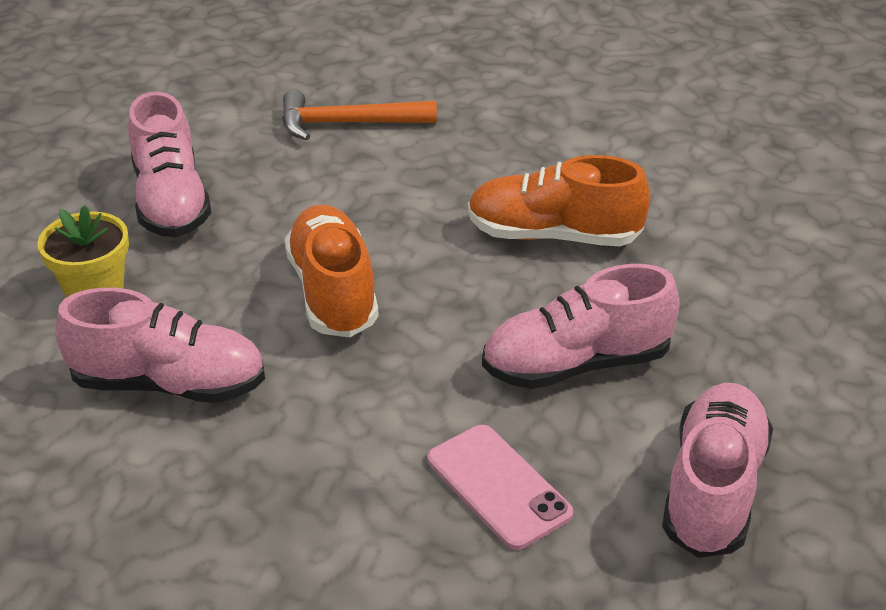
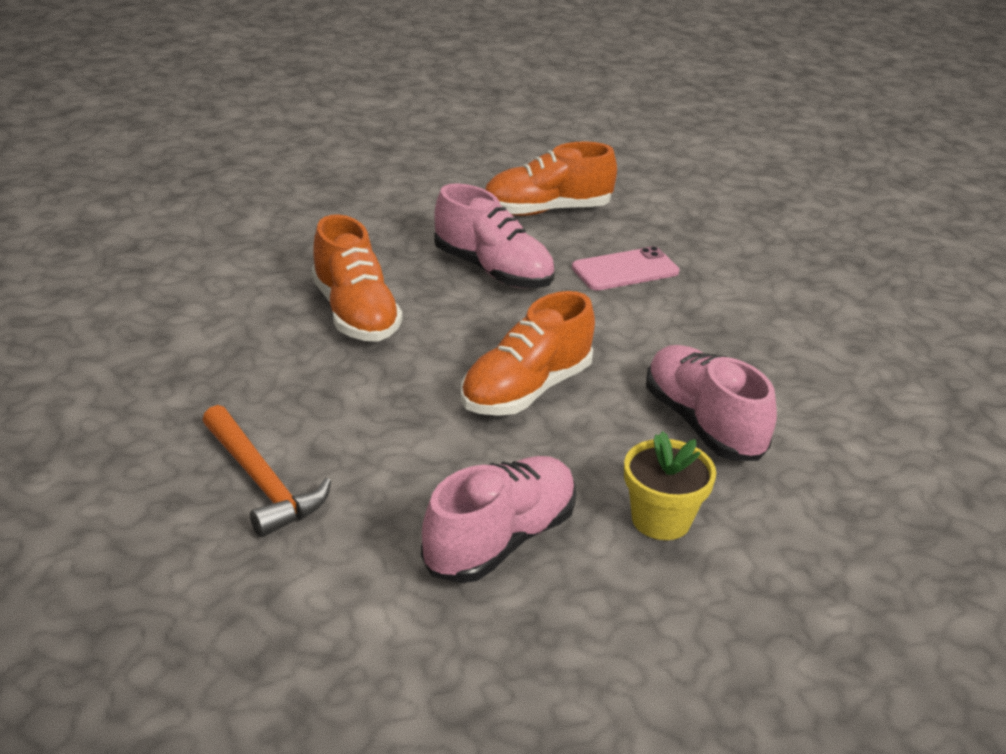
camera: 125 degrees left, 5 degrees down
pink phone [427,425,573,550] -> pink phone turned 45 degrees clockwise [572,246,679,291]
pink shoe [662,383,773,558] -> orange shoe [485,142,617,216]

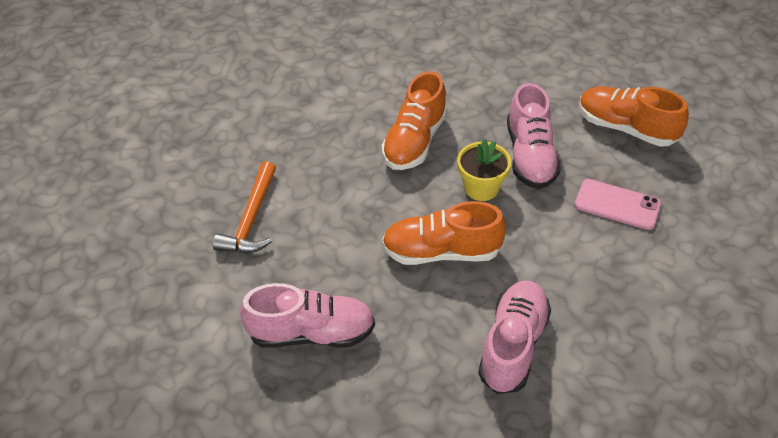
camera: 50 degrees right, 15 degrees up
yellow flower pot [624,431,716,540] -> yellow flower pot moved to [457,139,511,201]

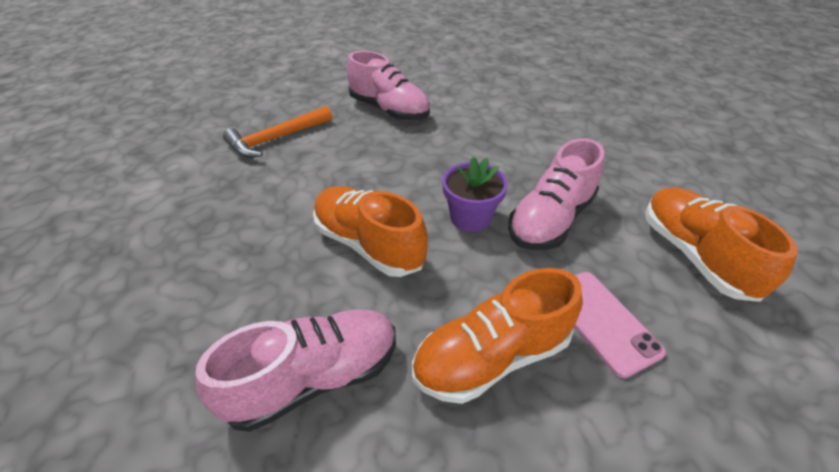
camera: 40 degrees right, 5 degrees down
pink shoe [240,283,375,348] -> pink shoe moved to [347,51,430,121]
orange shoe [382,71,447,170] -> orange shoe moved to [412,268,582,404]
yellow flower pot [457,139,511,201] -> purple flower pot [442,157,508,232]

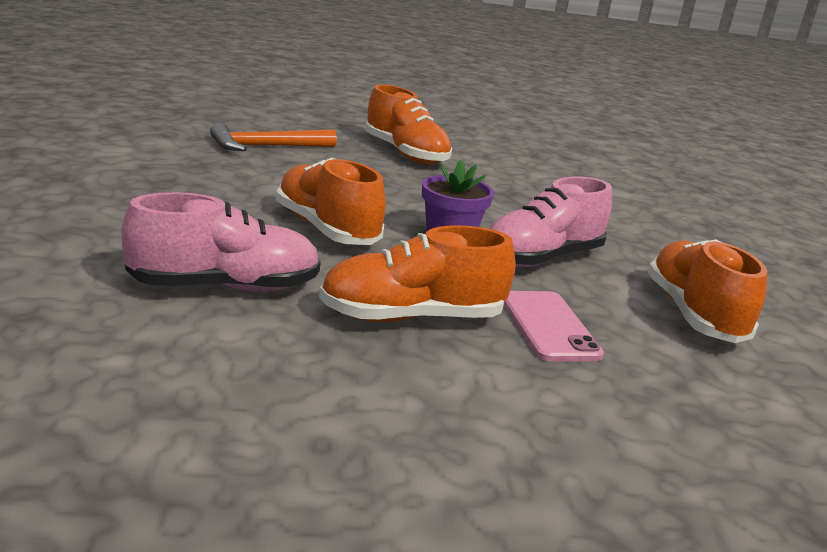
camera: 10 degrees right, 20 degrees down
pink shoe [347,51,430,121] -> orange shoe [365,84,452,164]

